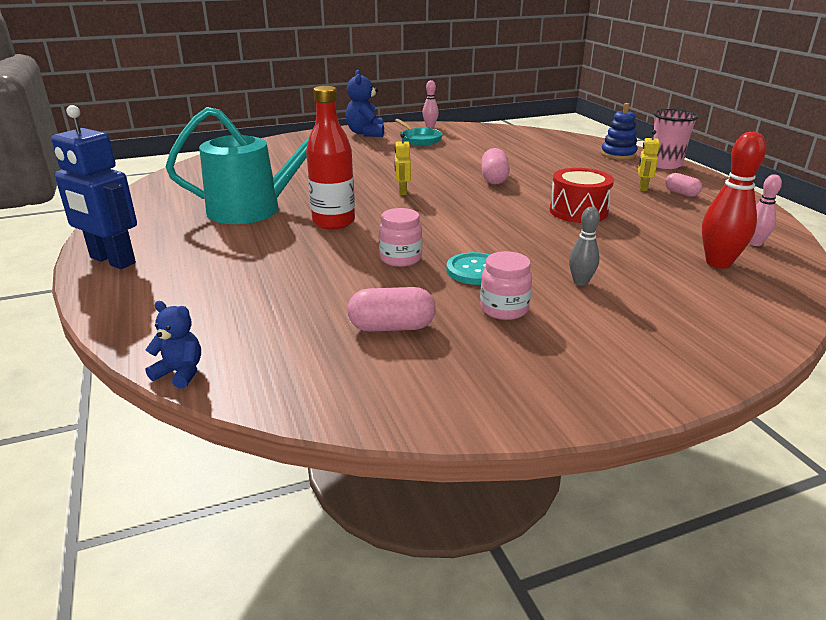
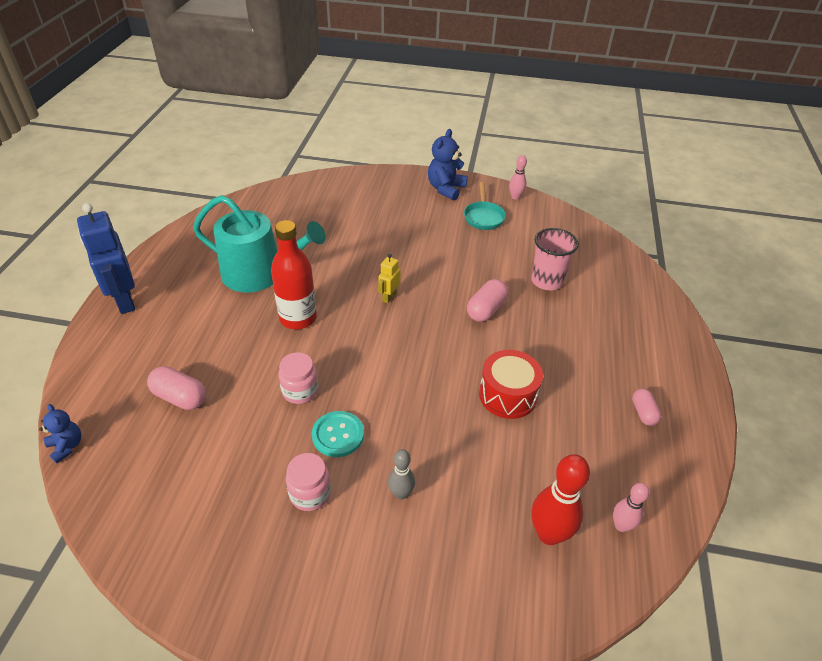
camera: 30 degrees right, 15 degrees up
pink capsule [347,287,436,332] -> pink capsule moved to [147,366,206,410]
blue stacking toy [601,103,638,160] -> none
yellow robot [638,130,660,191] -> none
pink cup [654,109,698,169] -> pink cup moved to [531,228,579,290]

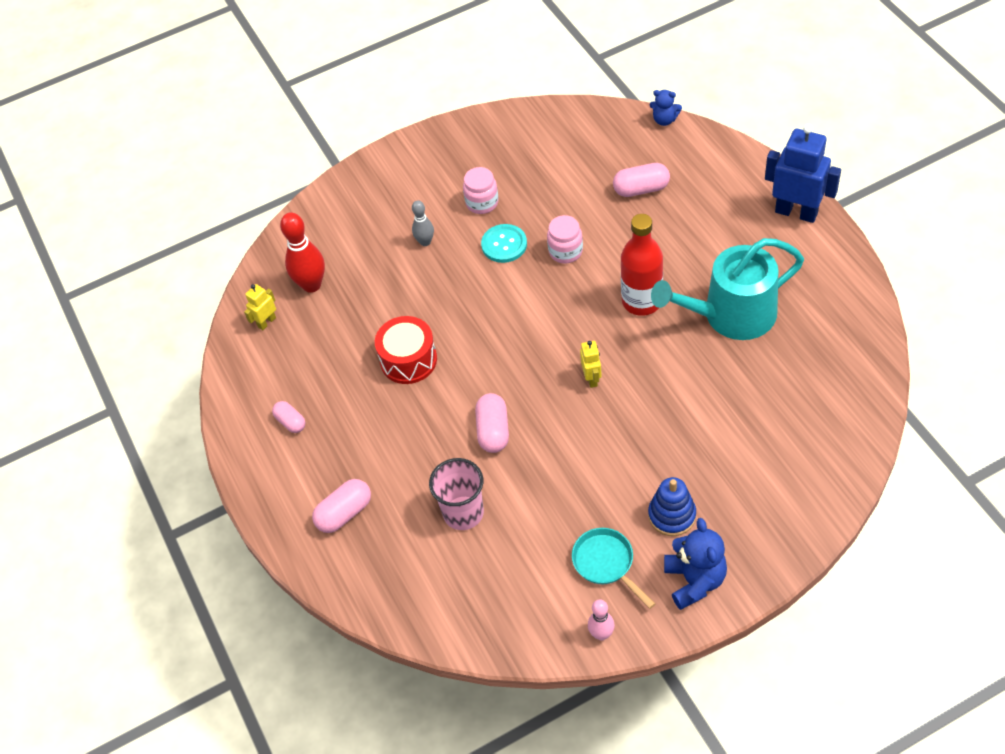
camera: 150 degrees right, 10 degrees up
pink bowling pin [613,483,649,532] -> yellow robot [244,284,276,330]
none -> pink capsule [312,479,371,533]
none -> blue stacking toy [648,477,696,536]

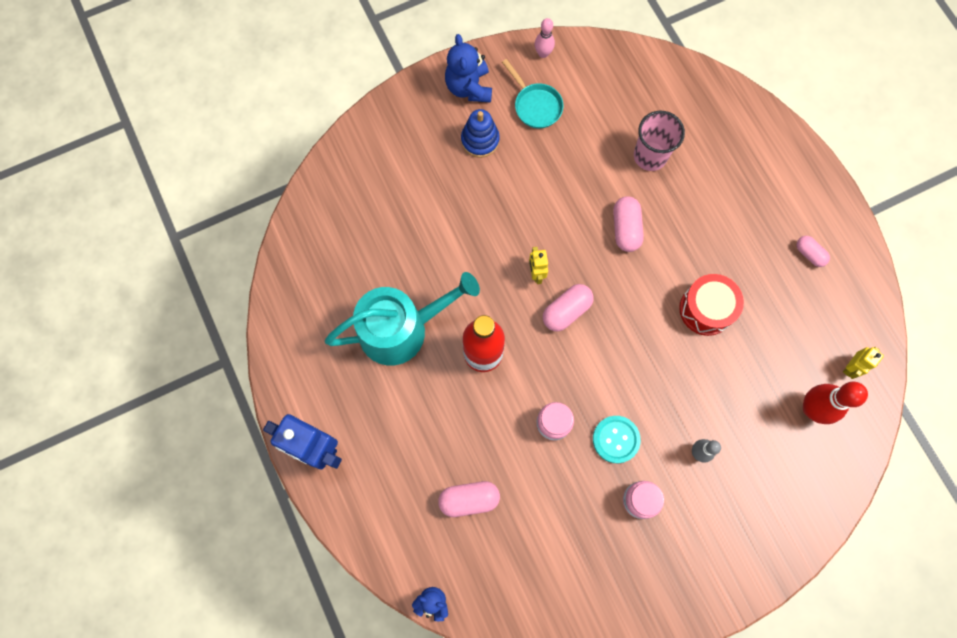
camera: 175 degrees right, 20 degrees up
pink capsule [312,479,371,533] -> pink capsule moved to [543,284,594,332]

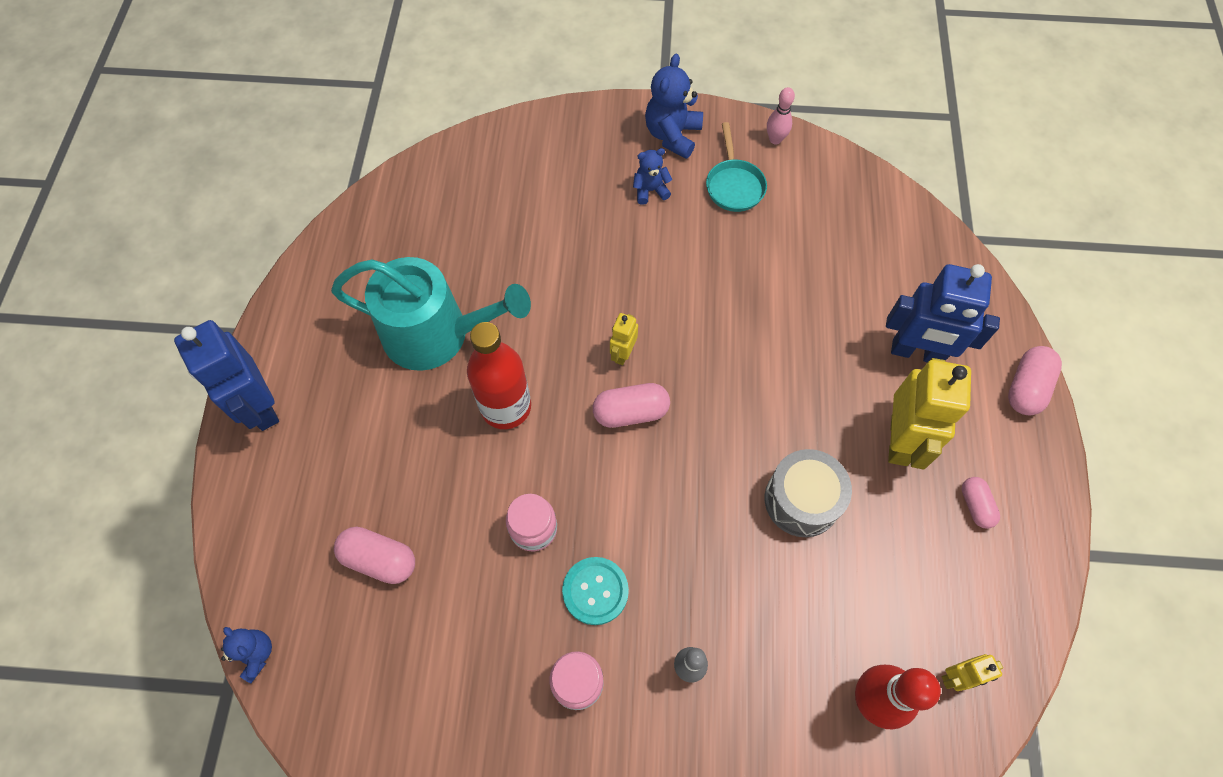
camera: 30 degrees right, 10 degrees down
blue stacking toy [461,109,500,158] -> blue teddy bear [633,148,673,205]
pink capsule [613,196,644,252] -> pink capsule moved to [1008,346,1062,415]
pink cup [634,111,685,171] -> none
red drum [679,274,744,336] -> grey drum [765,449,852,537]
none -> blue robot [886,264,1000,363]
none -> yellow robot [888,358,971,469]

